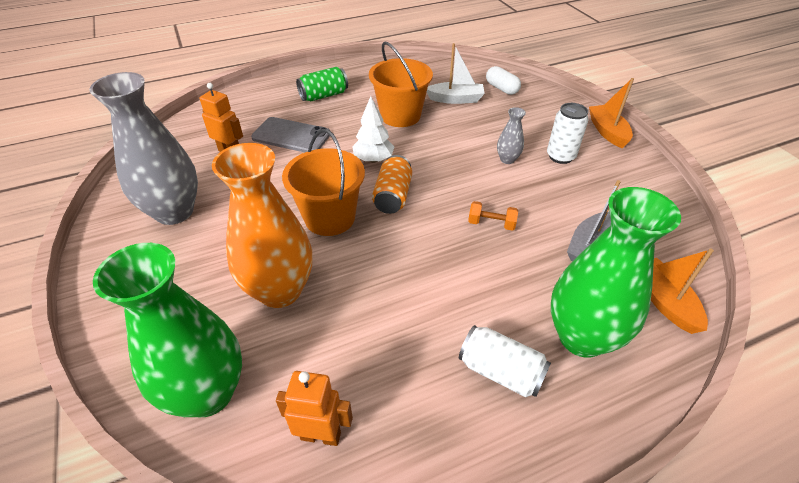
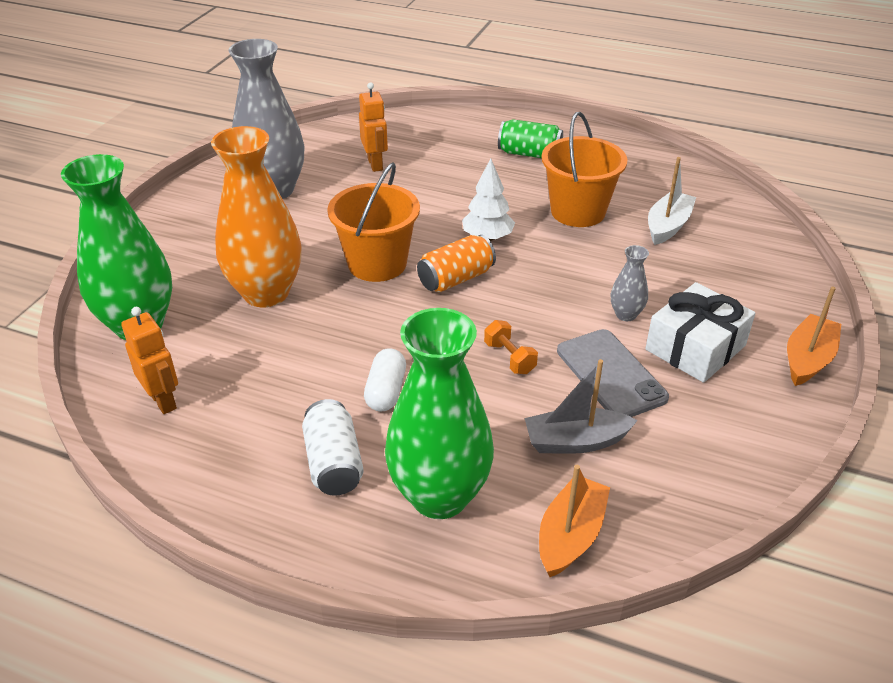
camera: 45 degrees right, 5 degrees down
grey phone [251,117,330,152] -> grey phone moved to [557,329,669,417]
white boat [427,43,485,104] -> white boat turned 105 degrees counterclockwise [648,157,696,245]
white capsule [486,66,521,95] -> white capsule moved to [364,348,406,411]
white can [547,103,589,164] -> white gift [645,282,756,383]

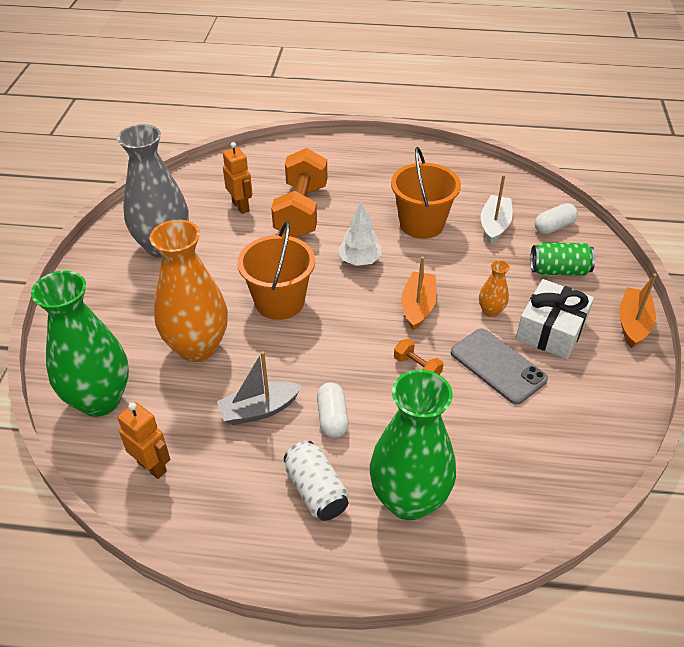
camera: 15 degrees left, 5 degrees up
orange can [417,235,496,292] -> none
green can [498,119,563,158] -> green can moved to [530,243,596,276]
grey boat [525,359,638,454] -> grey boat moved to [217,351,302,425]
orange boat [539,465,610,577] -> orange boat moved to [401,256,437,331]
grey vase [611,245,649,321] -> orange vase [479,260,510,317]
none -> orange dumbbell [271,148,327,238]
none -> white capsule [535,203,578,234]

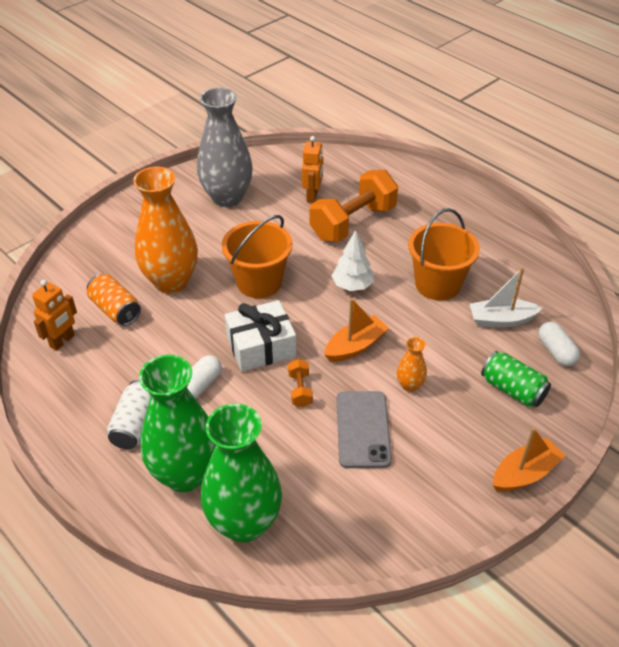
camera: 40 degrees right, 0 degrees up
green vase [31,271,129,417] -> green vase moved to [201,403,282,543]
orange robot [118,402,170,479] -> orange robot turned 45 degrees clockwise [32,280,77,351]
grey boat [217,351,302,425] -> none
white boat [481,175,513,245] -> white boat turned 150 degrees counterclockwise [470,267,542,328]
white gift [516,279,594,359] -> white gift moved to [225,300,297,372]
white capsule [535,203,578,234] -> white capsule turned 60 degrees clockwise [538,322,580,366]
none -> orange can [87,274,141,326]

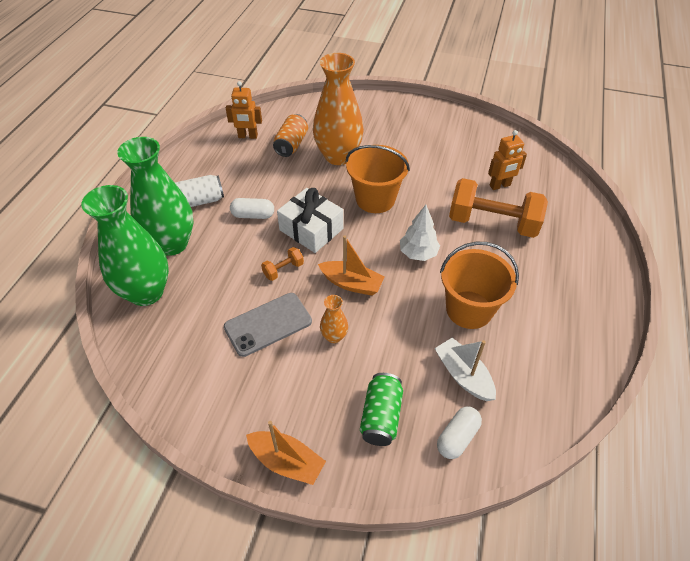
camera: 60 degrees right, 5 degrees up
grey vase [197,88,253,207] -> none

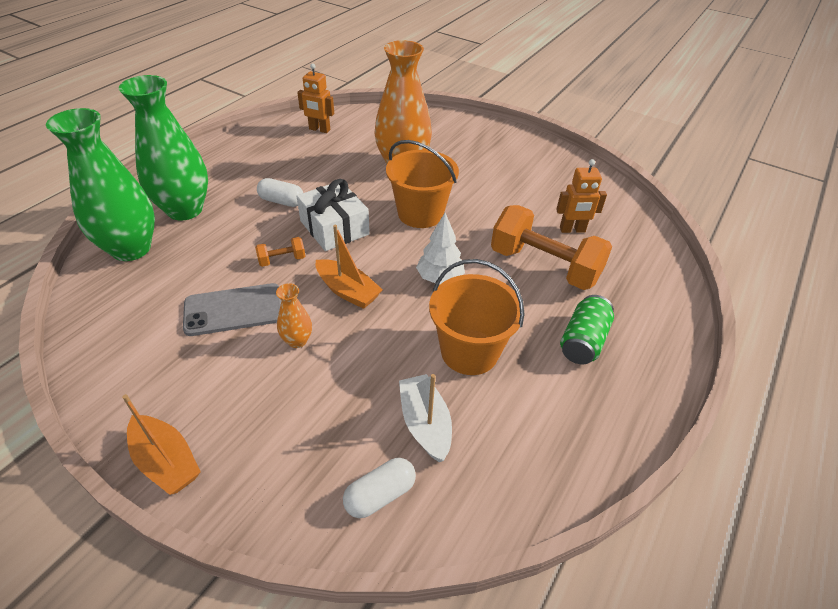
camera: 15 degrees right, 5 degrees down
white can [175,175,224,207] -> none
orange can [273,114,308,157] -> none
green can [360,373,403,446] -> green can moved to [560,295,614,365]

